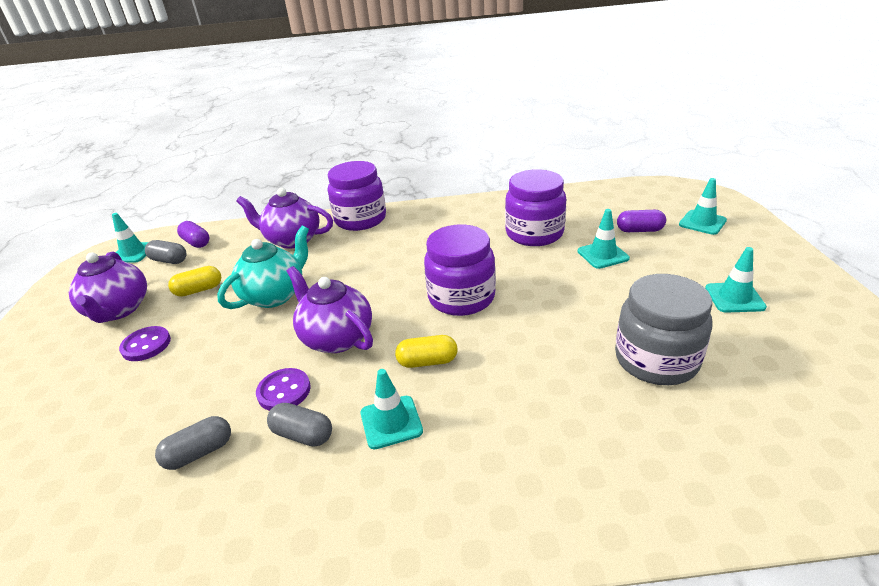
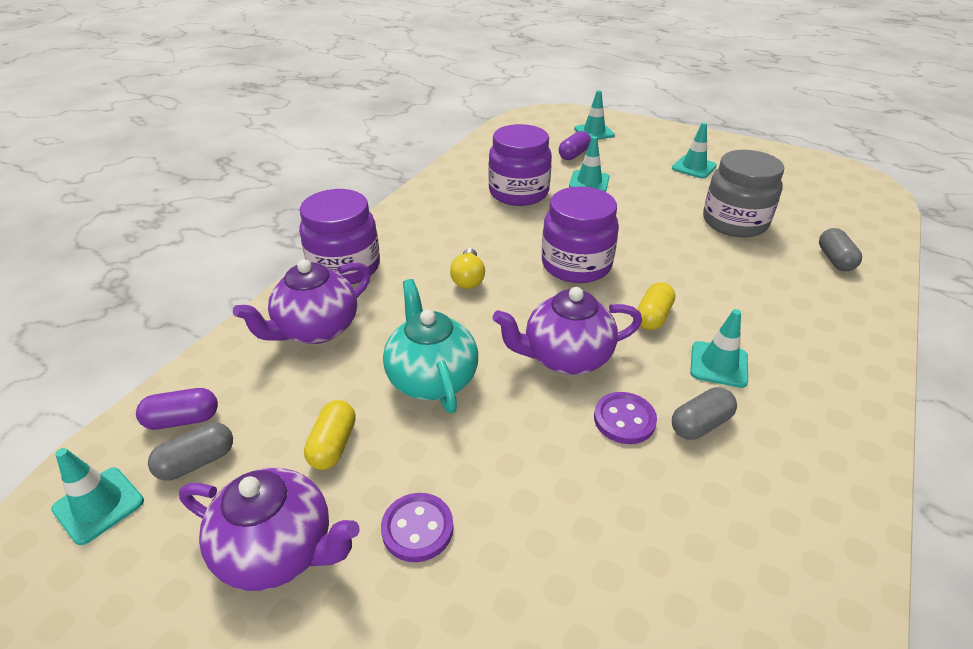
camera: 60 degrees left, 5 degrees up
grey capsule [155,416,231,470] -> grey capsule moved to [819,228,862,271]
none -> yellow light bulb [450,248,485,289]

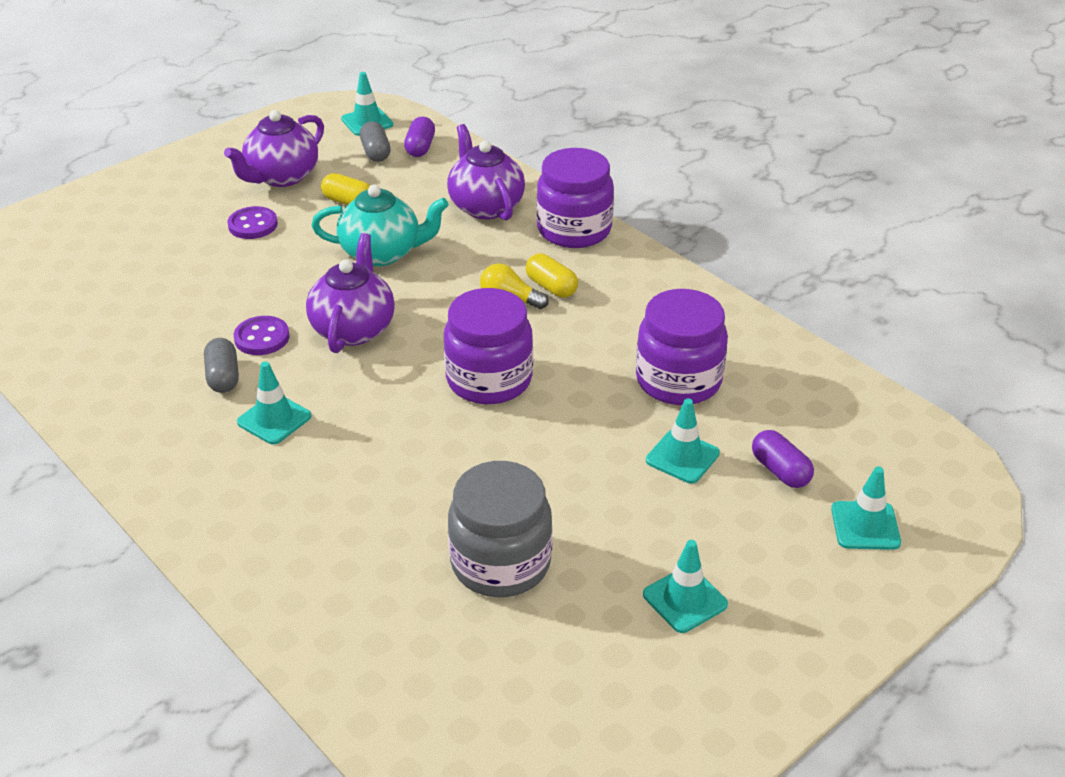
camera: 110 degrees right, 0 degrees up
yellow capsule [637,282,675,330] -> yellow capsule moved to [526,253,578,297]
grey capsule [819,228,862,271] -> none

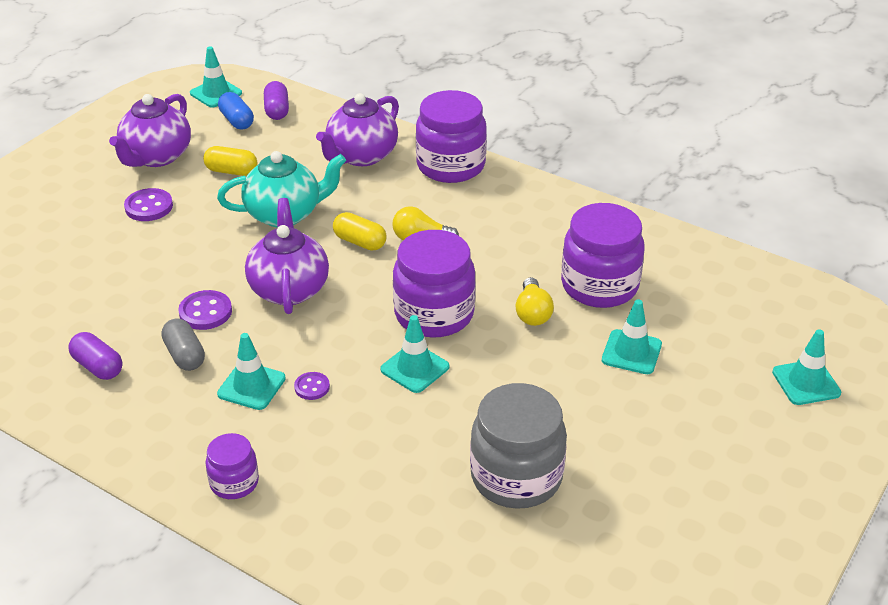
camera: 15 degrees left, 0 degrees up
grey capsule [360,121,391,162] -> blue capsule [218,92,254,130]
purple teapot [447,124,525,221] -> purple teapot turned 105 degrees counterclockwise [316,93,399,166]
yellow capsule [526,253,578,297] -> yellow capsule moved to [333,212,387,251]
turquoise traffic cone [643,540,728,633] -> turquoise traffic cone moved to [380,315,449,393]
purple capsule [752,430,814,488] -> purple capsule moved to [68,332,123,380]
none -> purple jar [205,433,259,499]
none -> purple button [294,372,330,400]
none -> yellow light bulb [515,277,554,326]

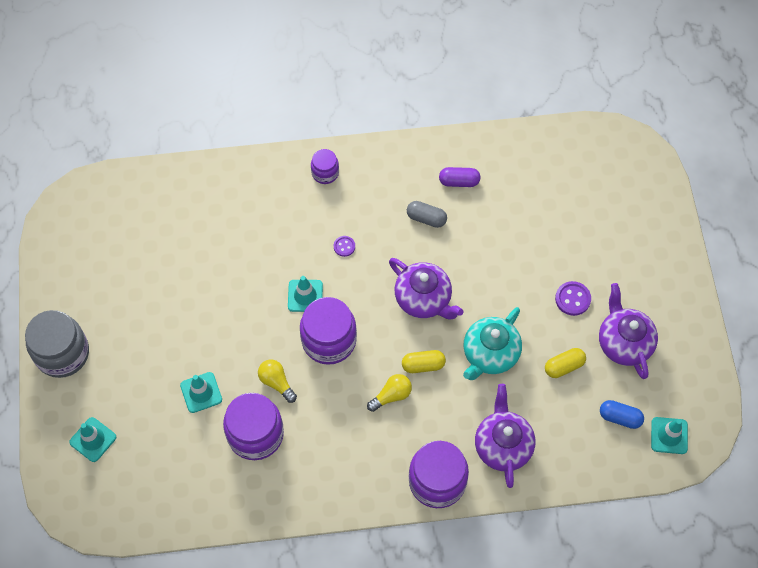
camera: 140 degrees right, 25 degrees up
purple button [178,290,232,330] -> none
turquoise traffic cone [217,333,286,410] -> none
purple capsule [264,81,289,120] -> none
grey jar [470,383,567,509] -> grey jar moved to [25,310,89,378]

